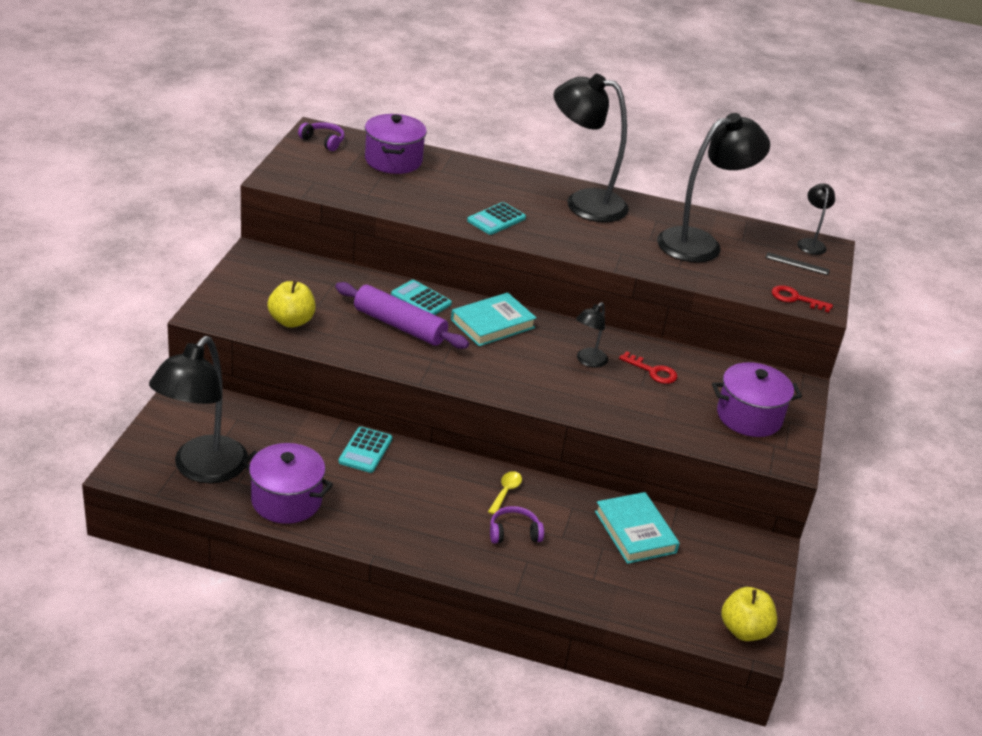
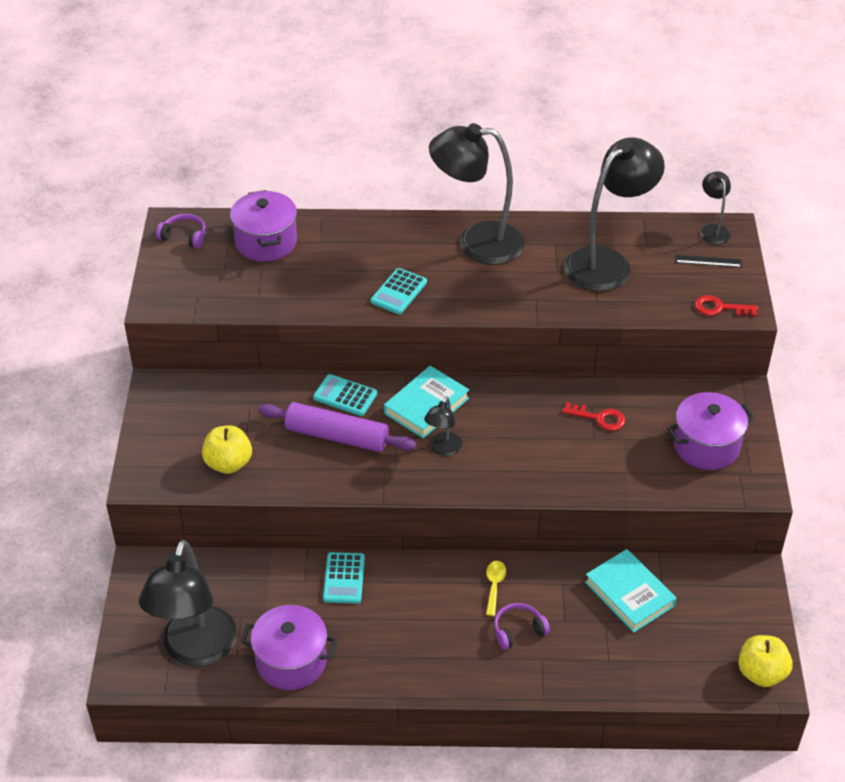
camera: 10 degrees left, 10 degrees up
black lamp [576,302,608,368] -> black lamp moved to [424,396,462,456]

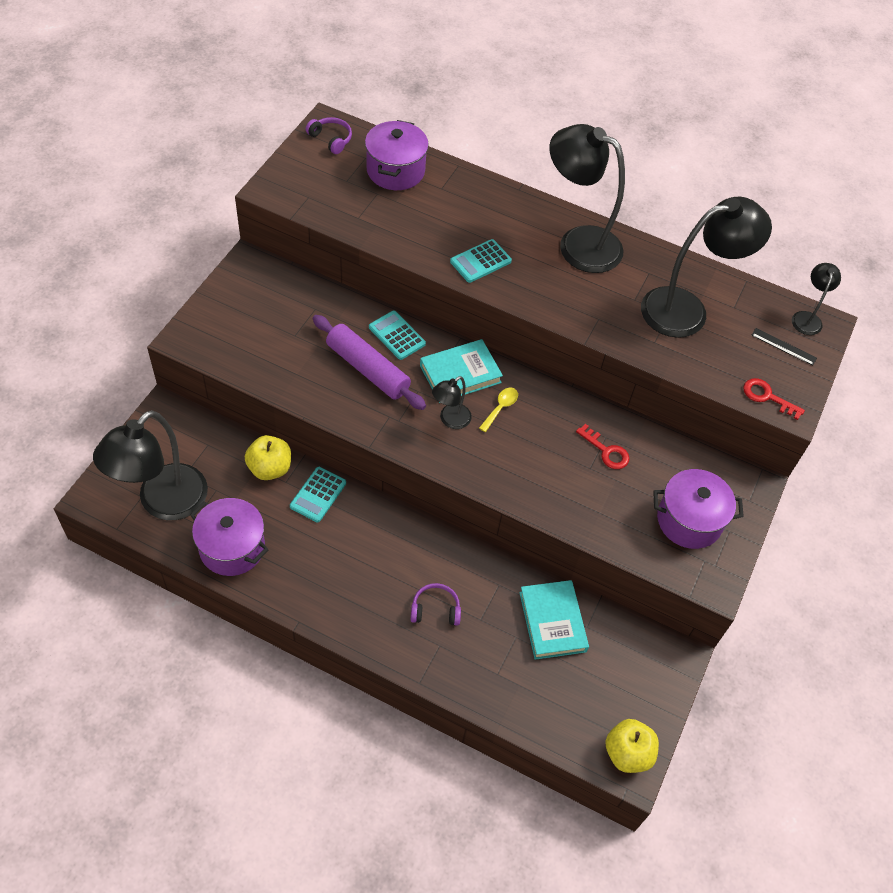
camera: 20 degrees right, 10 degrees up
yellow apple [202,425,252,474] -> yellow apple moved to [245,435,291,480]
yellow spoon [486,561,506,616] -> yellow spoon moved to [479,388,518,432]

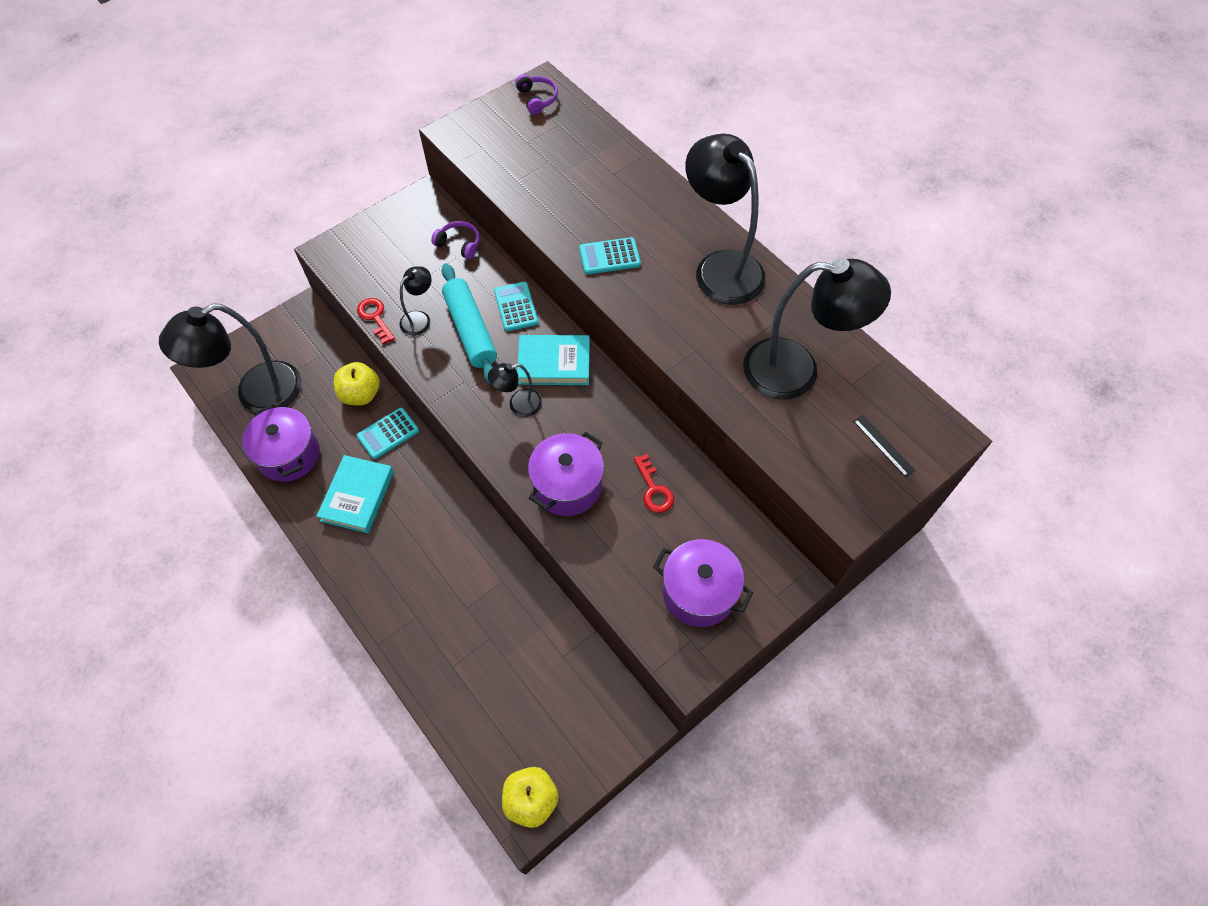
camera: 30 degrees right, 5 degrees up
purple rolling pin [313,315,426,410] -> turquoise rolling pin [442,263,497,385]
purple pot [365,120,429,190] -> purple pot moved to [528,432,604,516]
purple headphones [411,583,461,626] -> purple headphones moved to [431,221,480,259]
yellow spoon [479,388,518,432] -> none
turquoise book [519,580,589,660] -> turquoise book moved to [317,455,394,533]
red key [743,378,805,420] -> red key moved to [357,298,395,344]
black lamp [792,263,841,335] -> black lamp moved to [399,266,432,336]

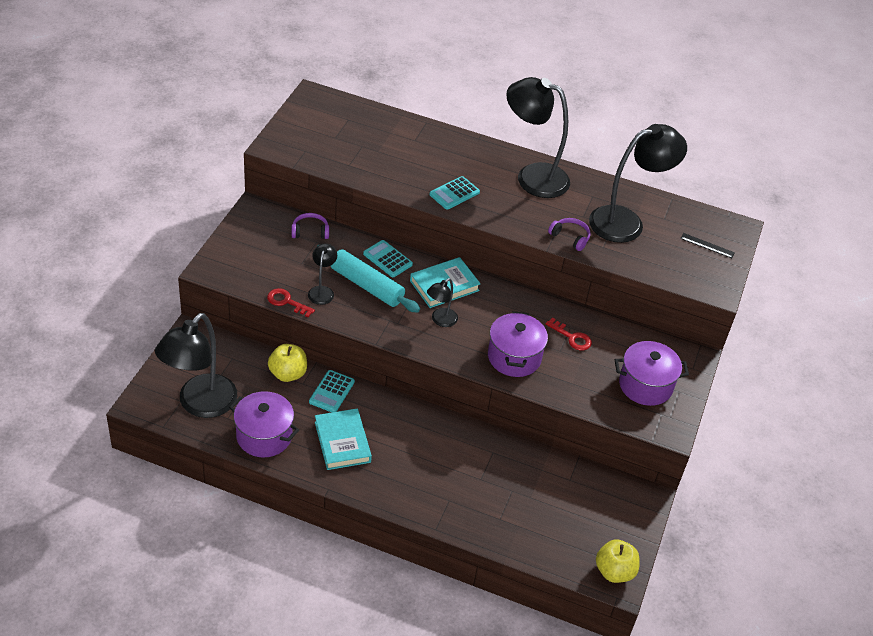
camera: 35 degrees left, 15 degrees down
purple headphones [515,74,558,114] -> purple headphones moved to [548,218,591,251]

